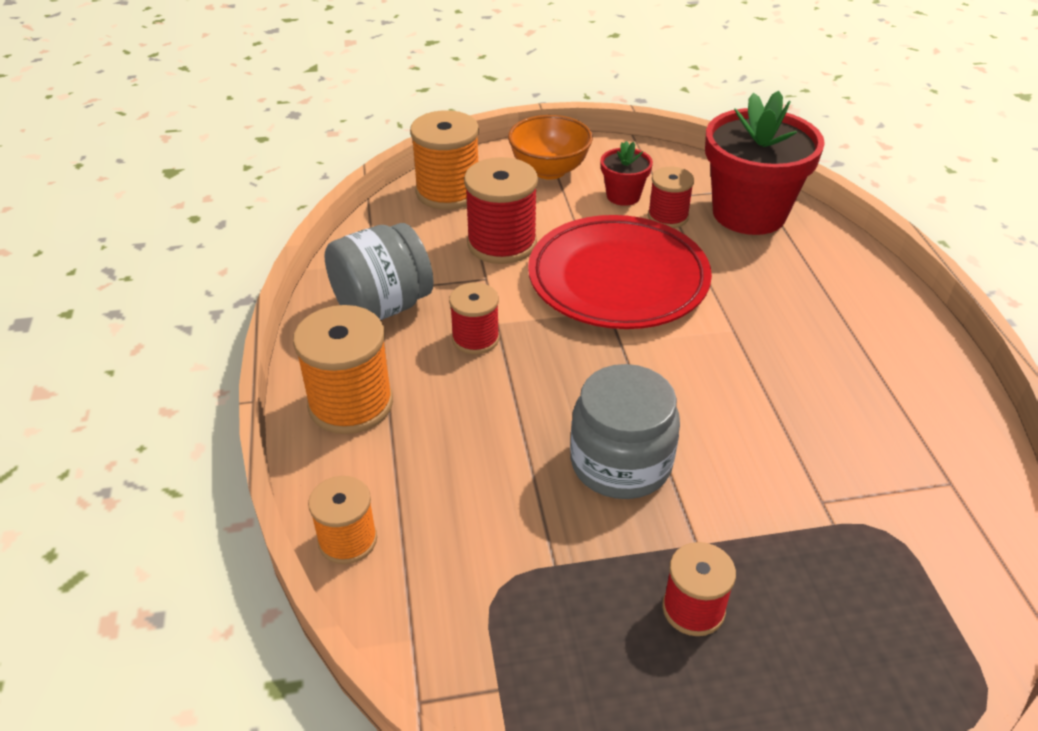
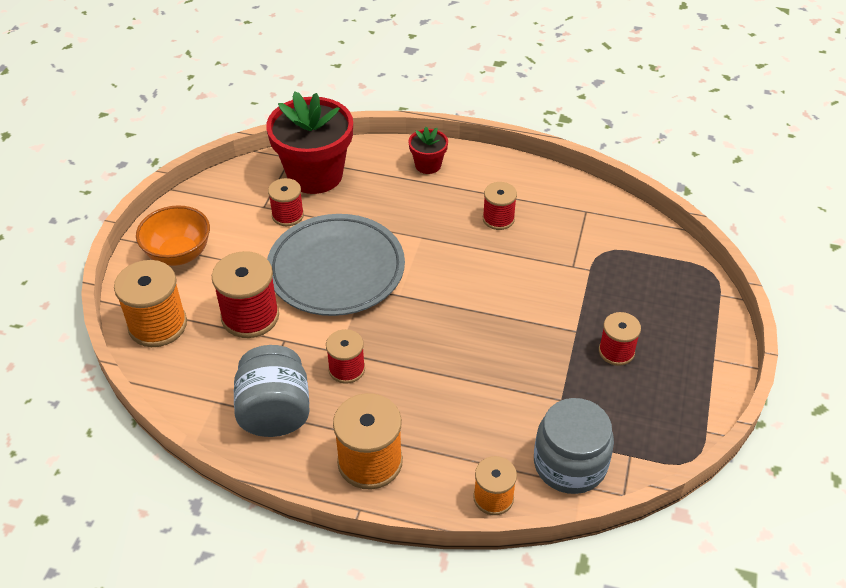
camera: 65 degrees left, 5 degrees up
red plate [528,215,712,329] -> grey plate [267,214,405,316]
grey jar [570,364,680,499] -> grey jar moved to [534,398,614,494]
red flower pot [601,141,653,206] -> red flower pot moved to [408,127,448,174]
none -> red spool [483,182,517,230]

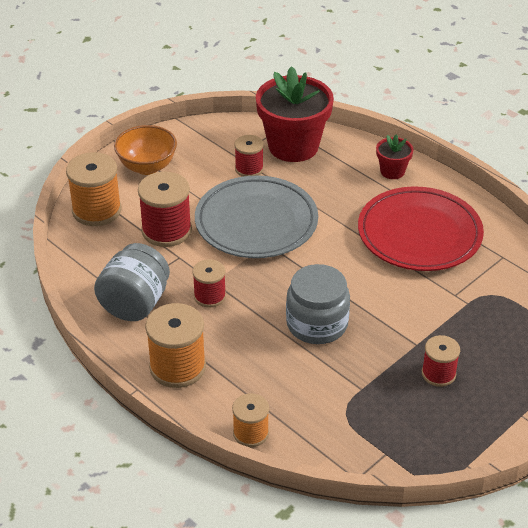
camera: 30 degrees right, 5 degrees down
red spool [483,182,517,230] -> red plate [358,186,484,271]
grey jar [534,398,614,494] -> grey jar moved to [286,264,350,344]

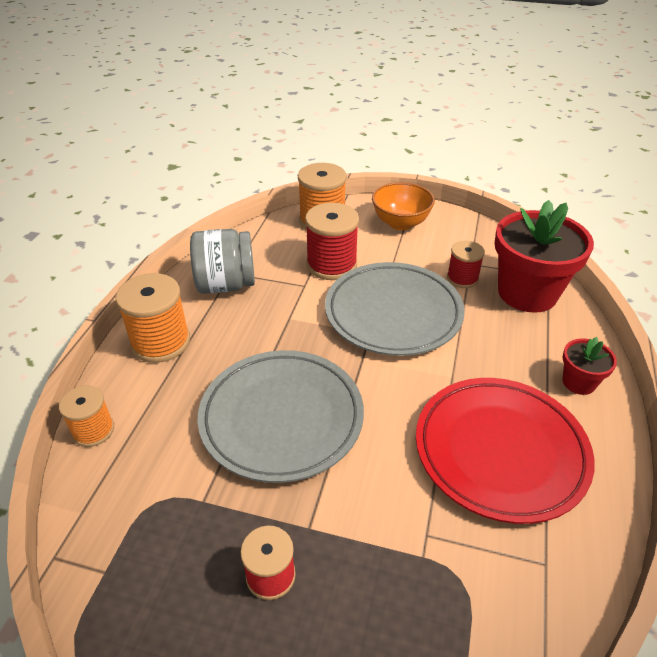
camera: 60 degrees right, 0 degrees up
red spool [192,259,226,308] -> none
grey jar [286,264,350,344] -> grey plate [198,350,364,483]

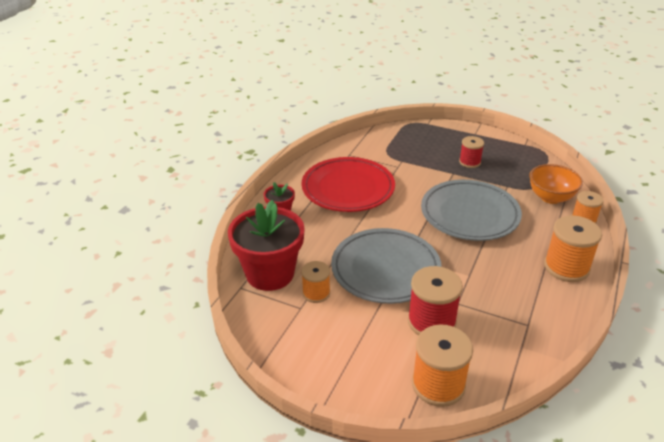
camera: 170 degrees left, 5 degrees down
grey jar [190,229,255,294] -> none
orange bowl [372,182,435,230] -> orange bowl moved to [529,164,583,204]
red spool [447,241,485,288] -> orange spool [301,261,330,303]

